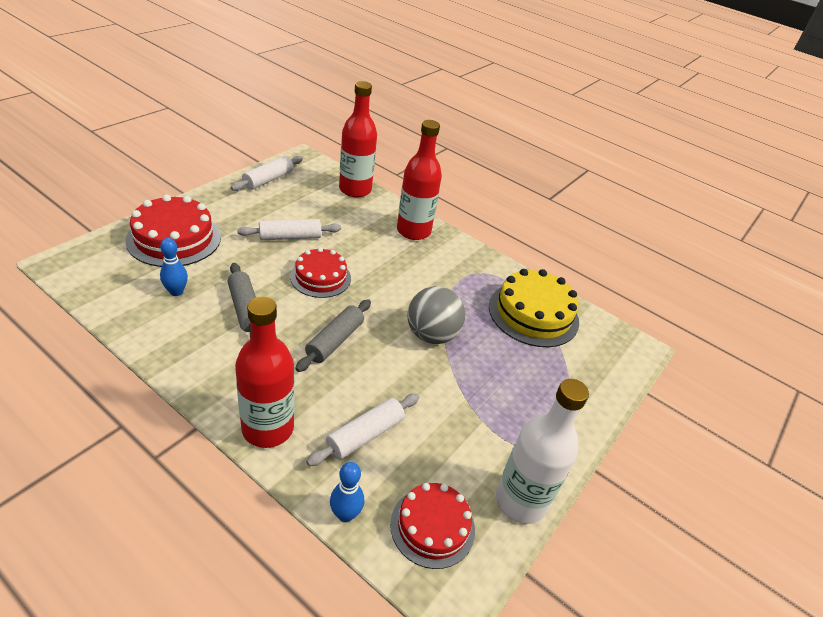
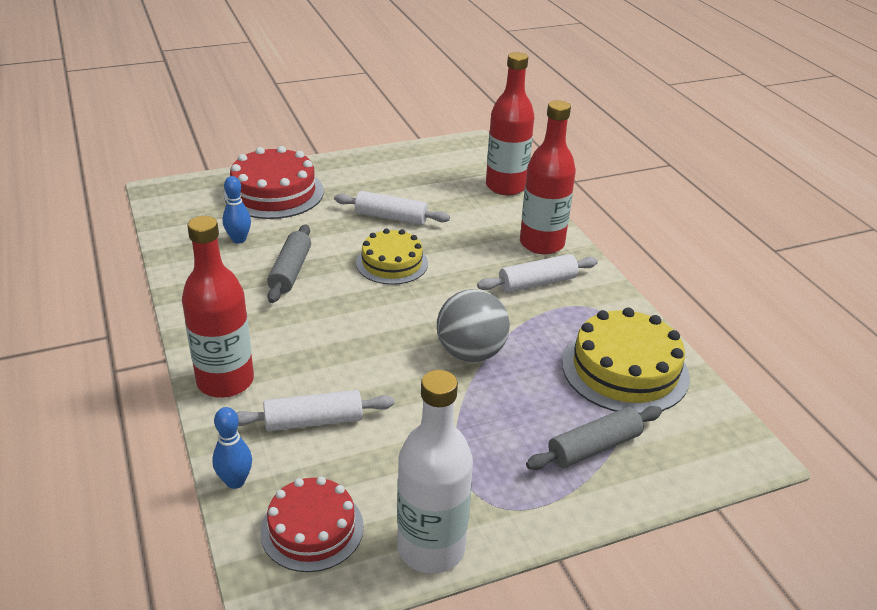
camera: 35 degrees right, 5 degrees down
white rolling pin [231,156,303,191] -> white rolling pin moved to [477,254,598,293]
red cake [290,247,351,298] -> yellow cake [356,228,428,285]
grey rolling pin [295,299,371,372] -> grey rolling pin moved to [526,406,662,470]

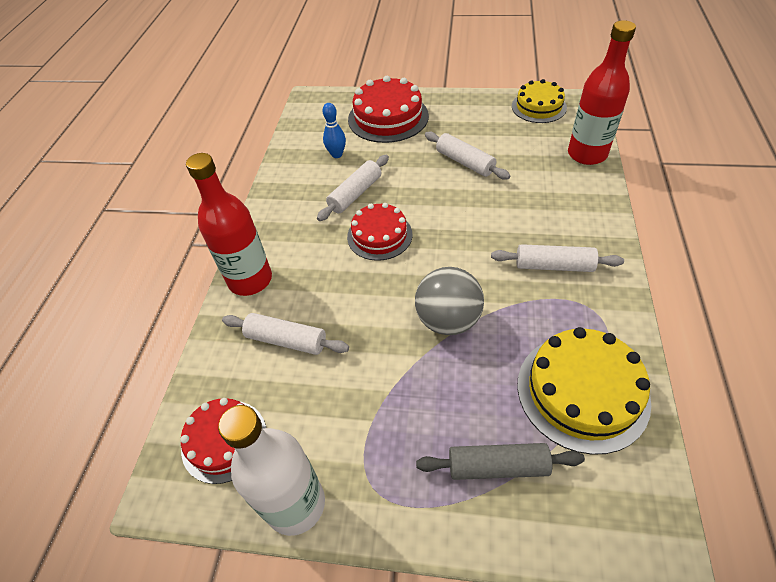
camera: 35 degrees right, 15 degrees up
blue bowling pin [212,407,252,489] -> none
grey rolling pin [267,224,311,303] -> white rolling pin [317,155,389,221]
yellow cake [356,228,428,285] -> yellow cake moved to [512,79,567,123]
red bottle [520,100,576,254] -> none
none -> red cake [347,203,412,261]

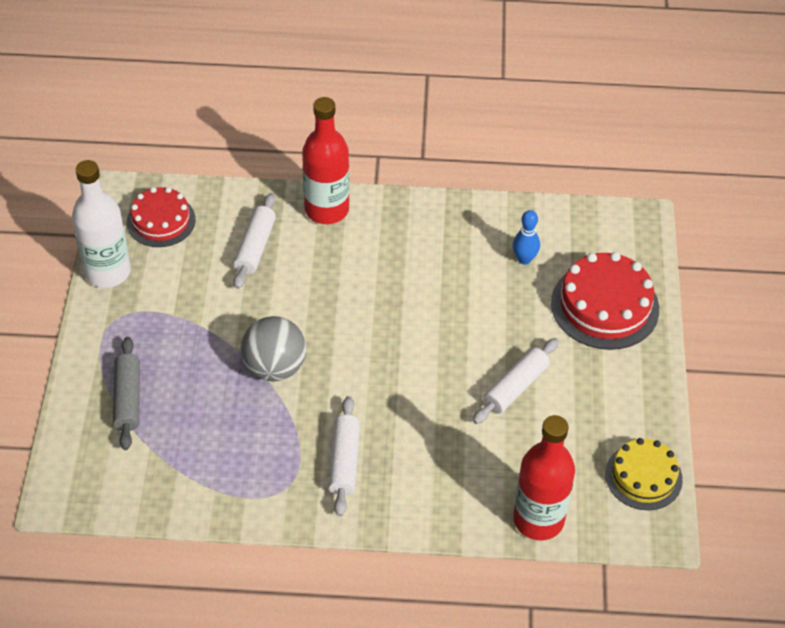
camera: 80 degrees right, 0 degrees up
white rolling pin [317,155,389,221] -> none
red cake [347,203,412,261] -> none
yellow cake [517,327,651,455] -> none

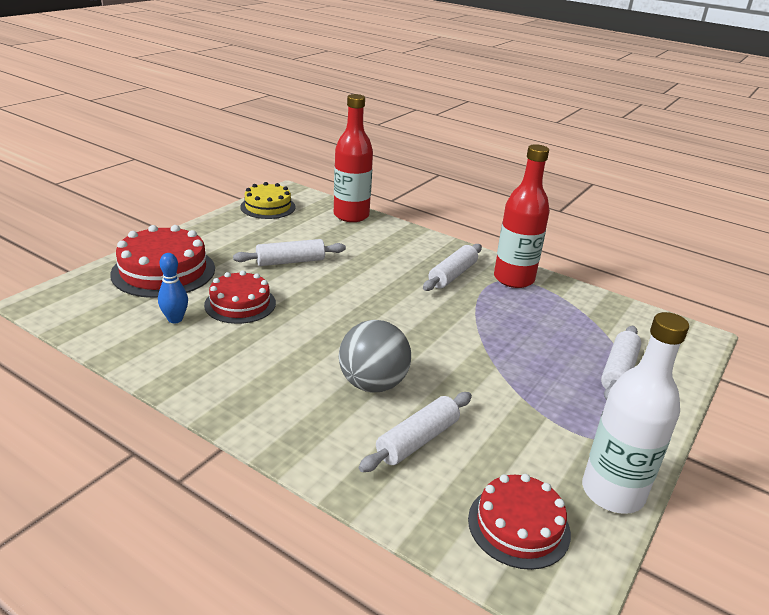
camera: 150 degrees left, 20 degrees down
grey rolling pin [113,337,140,450] -> white rolling pin [601,326,641,400]
grey ball [241,316,306,381] -> grey ball moved to [339,320,411,392]
red bottle [302,97,349,224] -> red bottle moved to [494,144,550,288]
none -> red cake [204,271,276,324]

